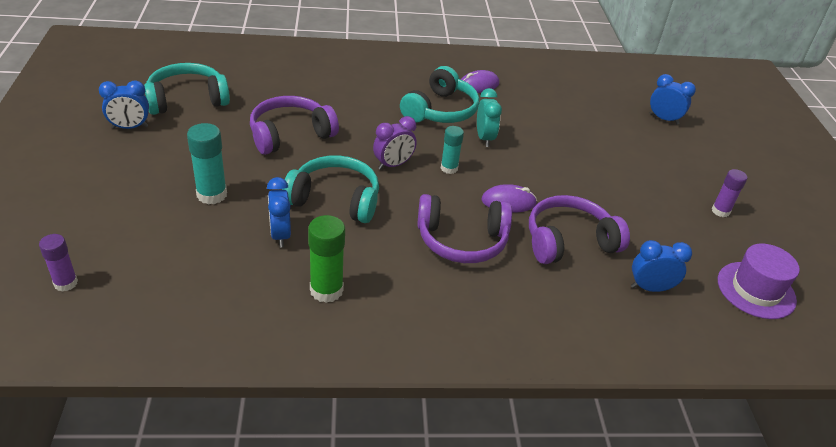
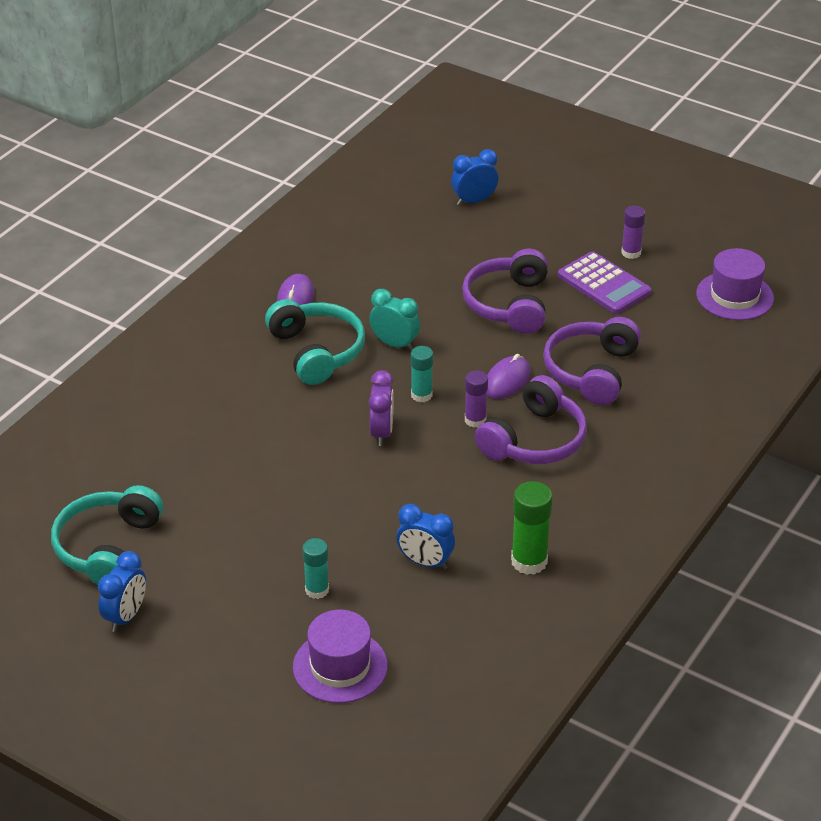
camera: 50 degrees left, 0 degrees up
purple glue stick [39,234,78,292] -> purple glue stick moved to [465,370,488,428]
turquoise glue stick [187,123,227,205] -> turquoise glue stick [303,538,329,599], size x0.65
purple headphones [250,96,339,155] -> purple headphones moved to [462,248,548,334]
turquoise headphones [282,155,379,223] -> none
blue clock [631,240,692,292] -> none
none -> purple hat [293,610,388,703]
none -> purple calculator [558,251,651,314]

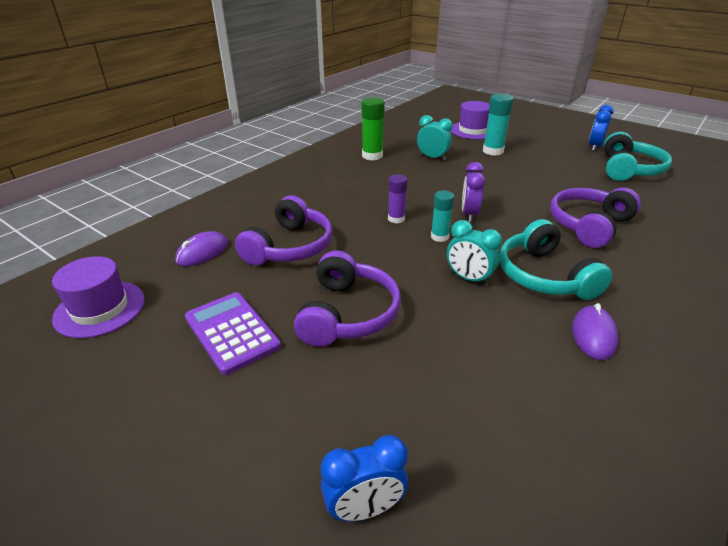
camera: 175 degrees left, 5 degrees down
turquoise glue stick [303,538,329,599] -> turquoise glue stick [483,94,514,156], size x1.54
blue clock [396,504,455,570] -> turquoise clock [417,115,453,161]
purple headphones [475,375,587,464] -> purple headphones moved to [550,188,641,248]
purple mouse [487,354,531,399] -> purple mouse moved to [175,231,228,266]
purple glue stick [621,206,645,259] -> none

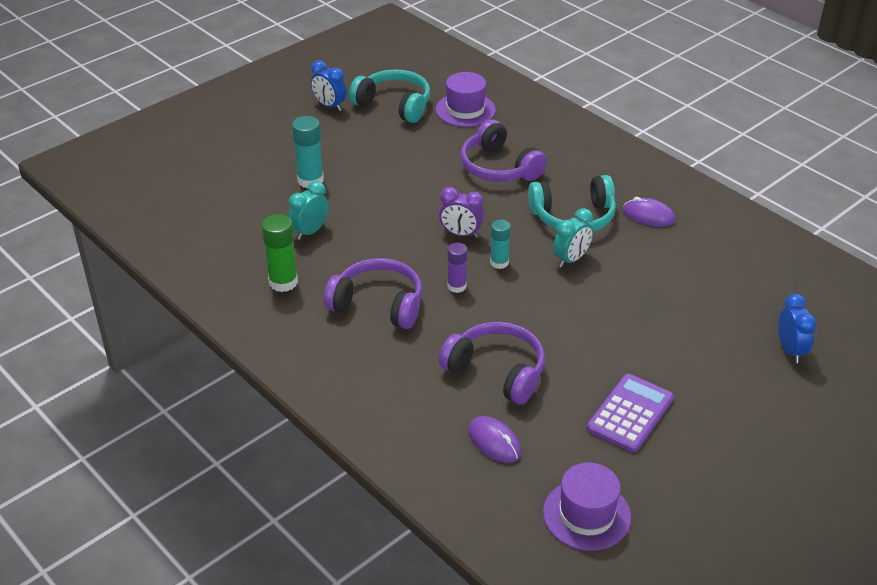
camera: 80 degrees left, 5 degrees up
purple calculator [185,292,281,375] -> purple calculator turned 150 degrees clockwise [586,374,674,452]
purple headphones [294,251,401,347] -> purple headphones moved to [324,258,422,329]
purple hat [451,101,489,139] -> purple hat moved to [436,72,496,127]

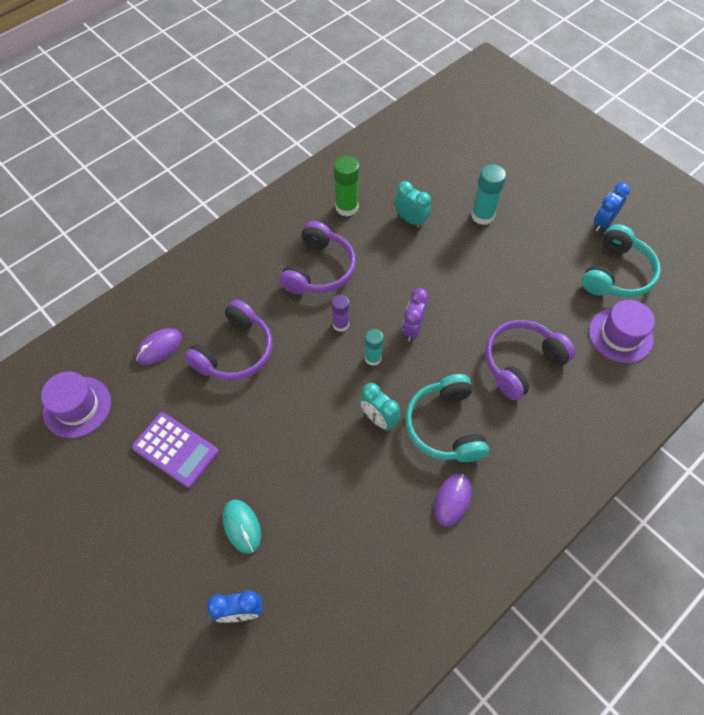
camera: 90 degrees right, 20 degrees up
none -> turquoise mouse [223,499,261,554]

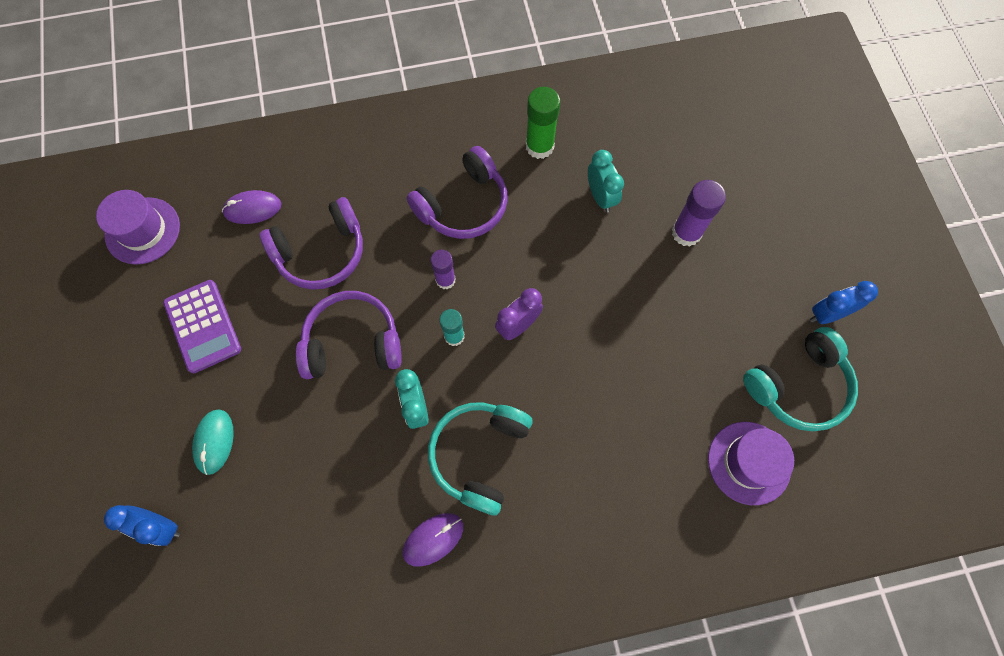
camera: 30 degrees right, 10 degrees up
turquoise glue stick [471,164,506,225] -> purple glue stick [672,180,726,247]
purple headphones [485,320,575,400] -> purple headphones moved to [296,291,402,379]

